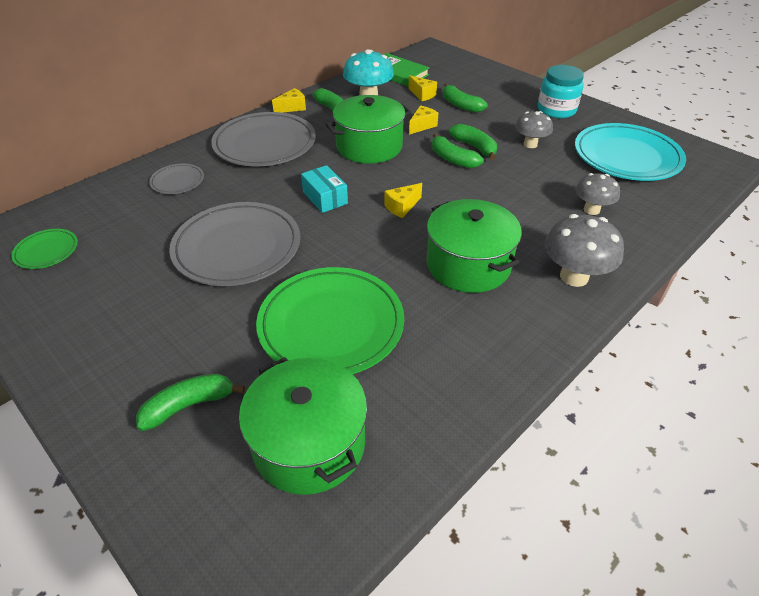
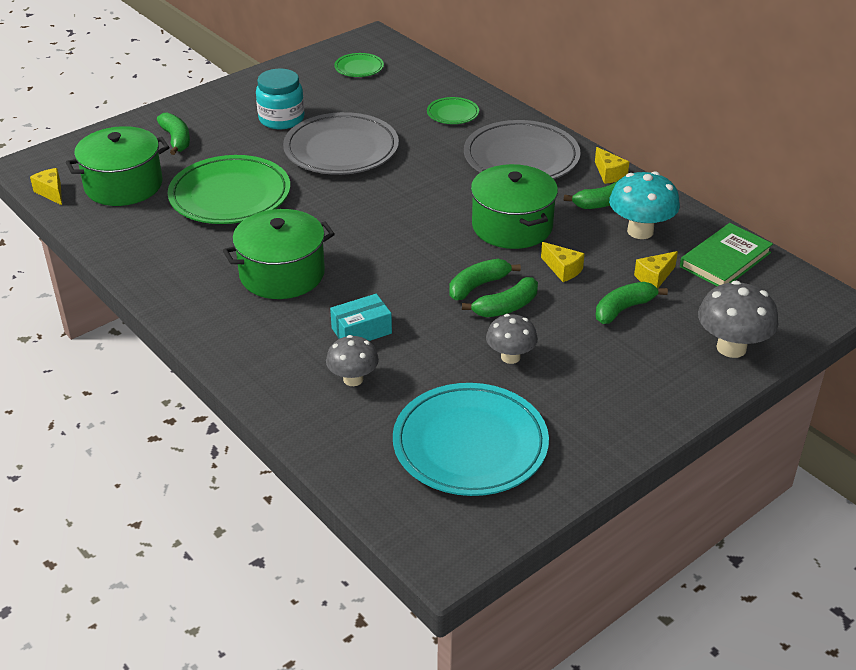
camera: 95 degrees right, 5 degrees down
grey plate [149,164,204,194] -> green plate [427,97,479,124]
turquoise box [301,165,348,213] -> turquoise box moved to [330,294,392,341]
yellow cheese [385,183,422,218] -> yellow cheese moved to [30,168,62,205]
turquoise jar [538,65,584,118] -> turquoise jar moved to [256,69,304,129]
grey mushroom [545,214,624,287] -> grey mushroom moved to [698,281,778,358]

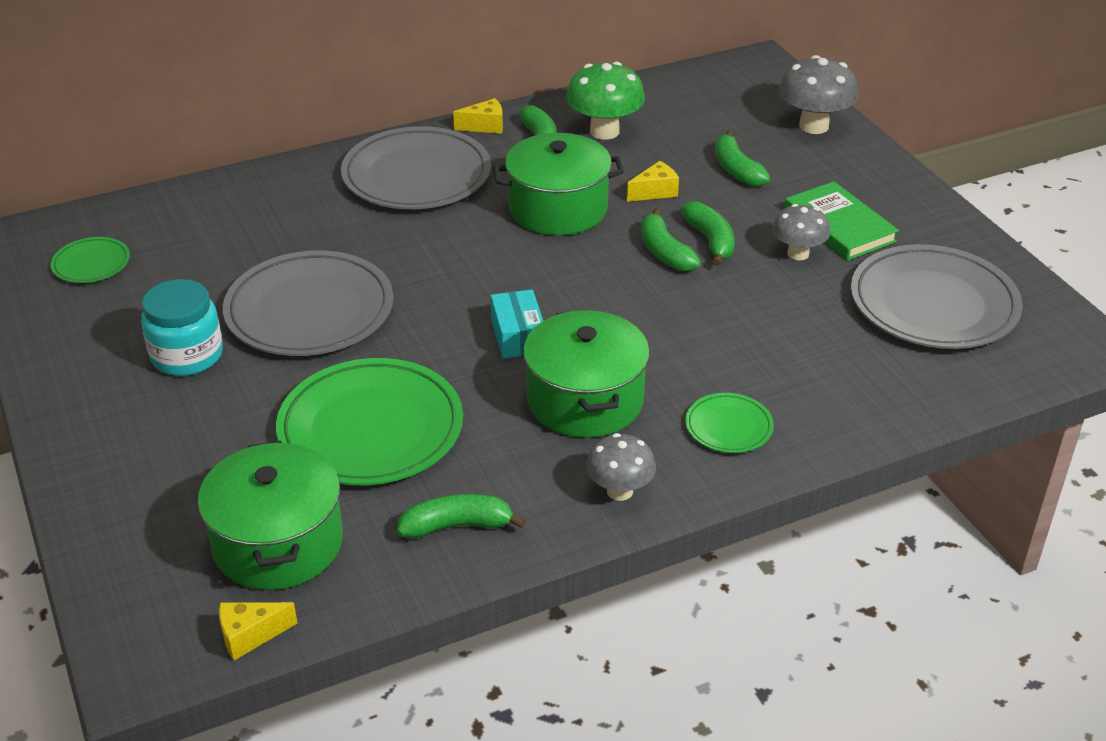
camera: 75 degrees left, 0 degrees up
green banana [157,113,190,155] -> green banana moved to [397,494,526,539]
grey mushroom [326,335,379,386] -> grey mushroom moved to [586,433,656,501]
turquoise box [330,294,392,341] -> turquoise box moved to [491,289,543,358]
turquoise plate [393,383,549,496] -> grey plate [851,244,1023,349]
green plate [427,97,479,124] -> green plate moved to [685,393,774,453]
turquoise mushroom [609,172,680,239] -> green mushroom [566,62,645,140]
yellow cheese [634,251,678,288] -> none
green book [680,223,773,286] -> green book moved to [784,181,899,260]

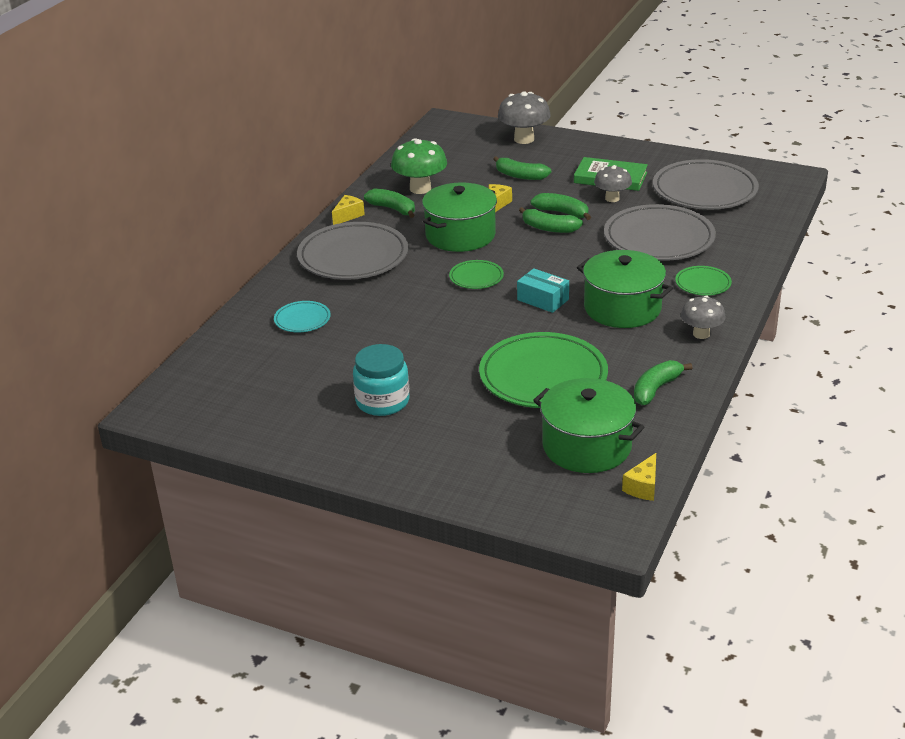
camera: 40 degrees left, 5 degrees down
green plate [51,237,130,283] -> green plate moved to [449,260,504,289]
grey plate [223,250,393,356] -> grey plate moved to [604,204,716,261]
none -> turquoise plate [274,301,331,332]

